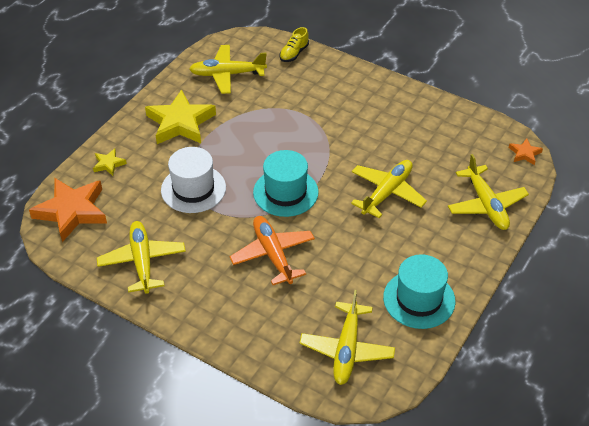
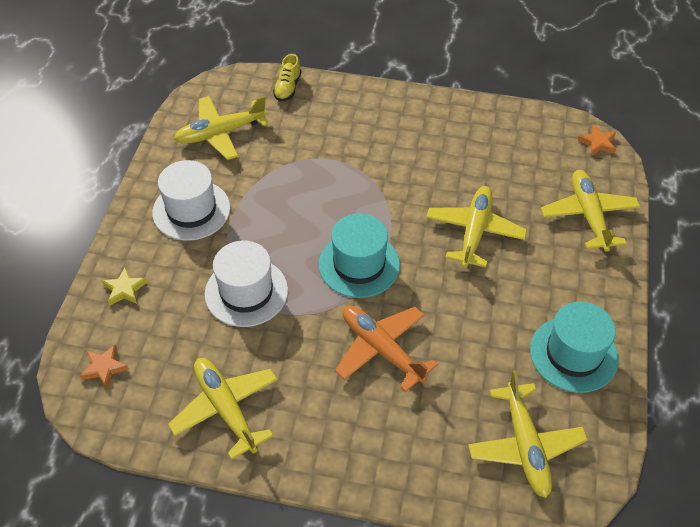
camera: 20 degrees left, 5 degrees up
orange star [29,178,107,242] -> orange star [80,345,129,388], size x0.46
yellow star [145,89,216,144] -> white hat [152,160,231,241]
yellow plane [448,154,529,230] -> yellow plane turned 150 degrees counterclockwise [541,170,640,252]

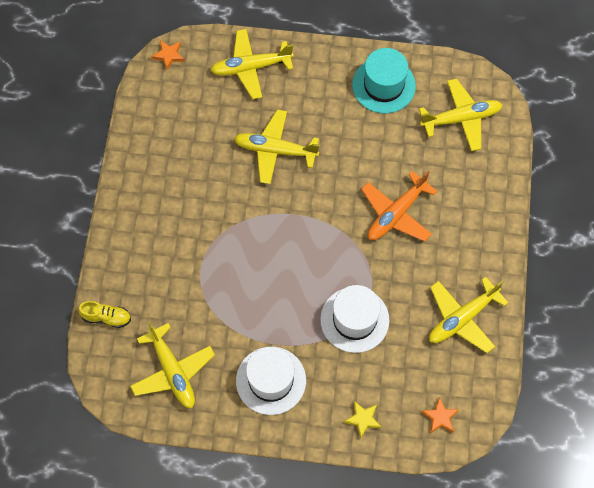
camera: 95 degrees left, 15 degrees up
turquoise hat [319,213,400,298] -> none

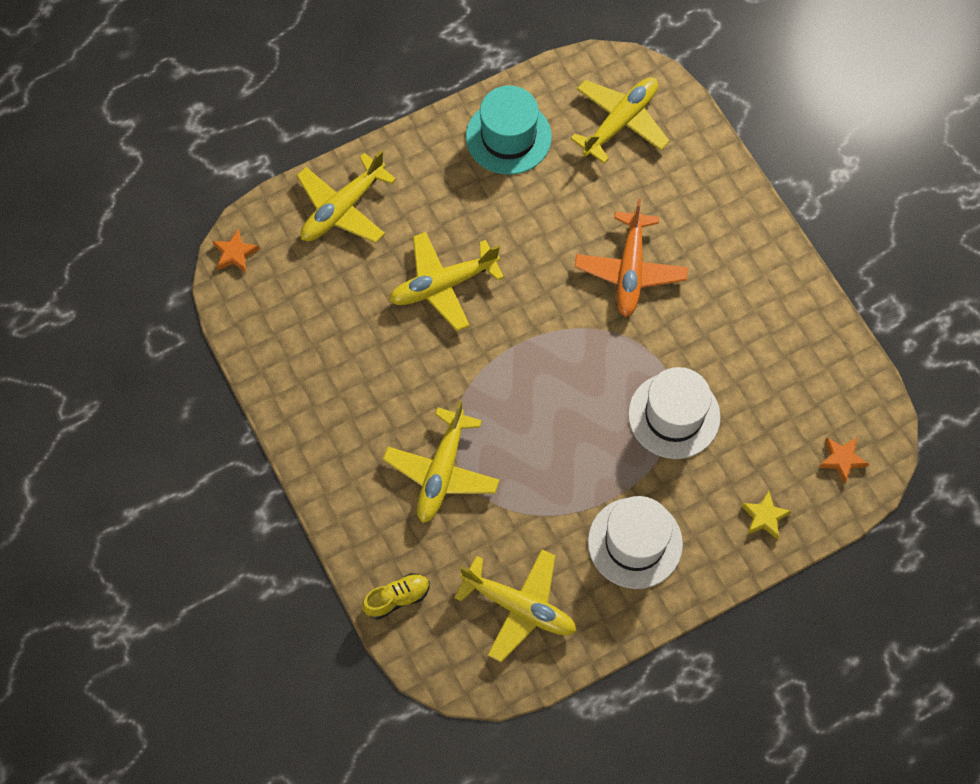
camera: 35 degrees left, 0 degrees up
yellow plane [429,277,508,353] -> yellow plane moved to [383,400,499,523]

